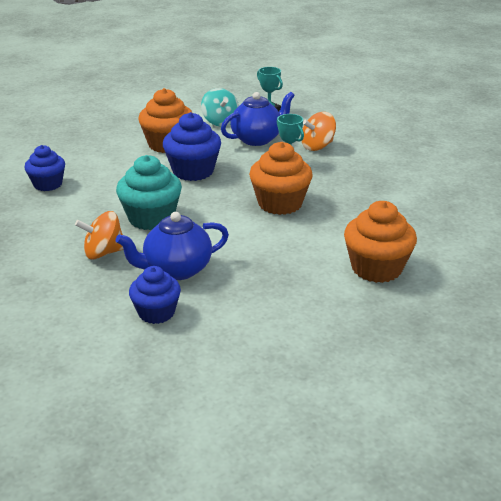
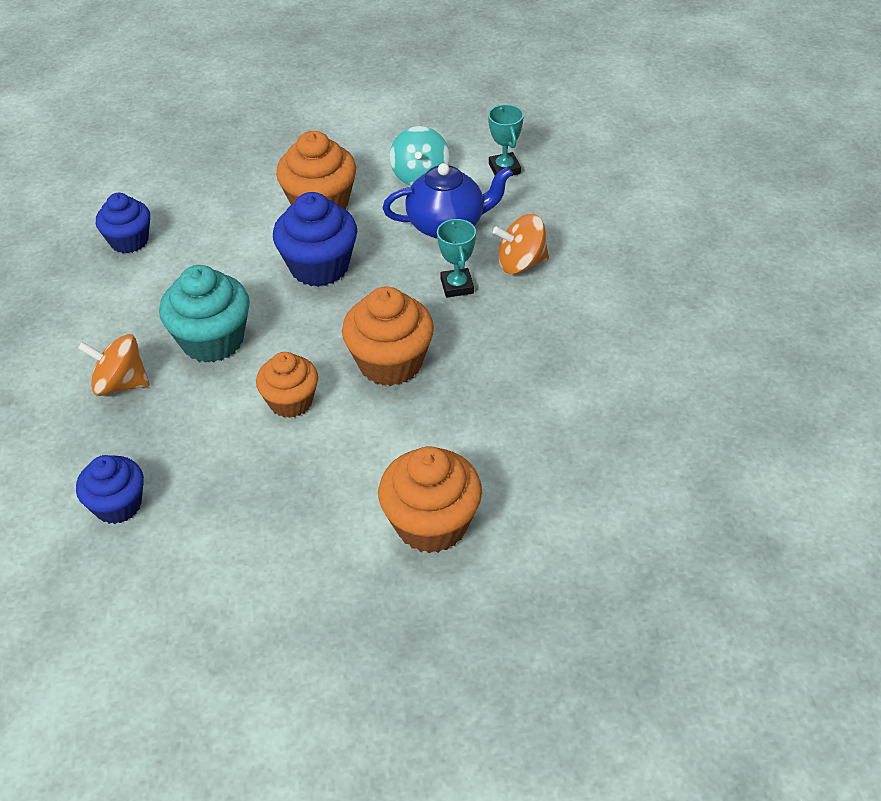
camera: 25 degrees right, 15 degrees up
blue teapot [116,212,229,280] -> none
none -> orange cupcake [256,352,318,418]

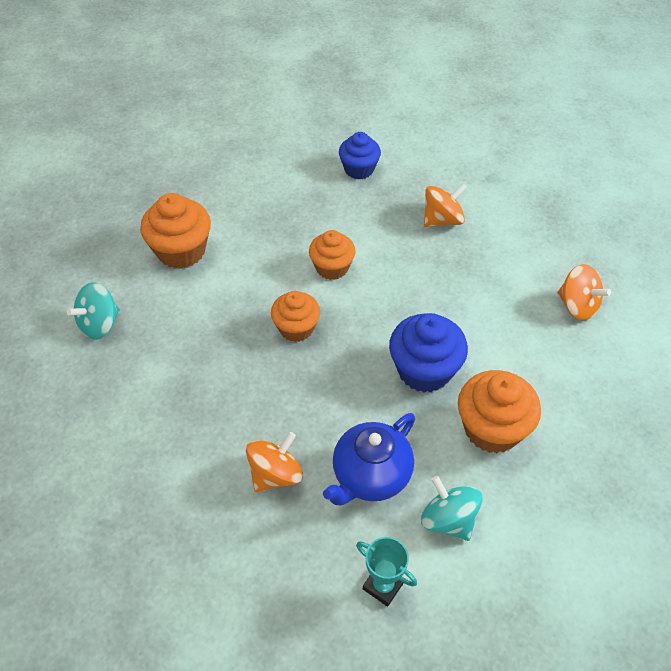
camera: 140 degrees right, 5 degrees up
blue cupcake [96,193,150,253] -> orange spinning top [558,264,611,321]
turquoise cupcake [159,265,250,363] -> none
orange cupcake [342,286,434,386] -> orange cupcake [271,291,320,342], size x0.67
turquoise trophy [437,218,476,298] -> none
none -> turquoise spinning top [67,282,120,340]

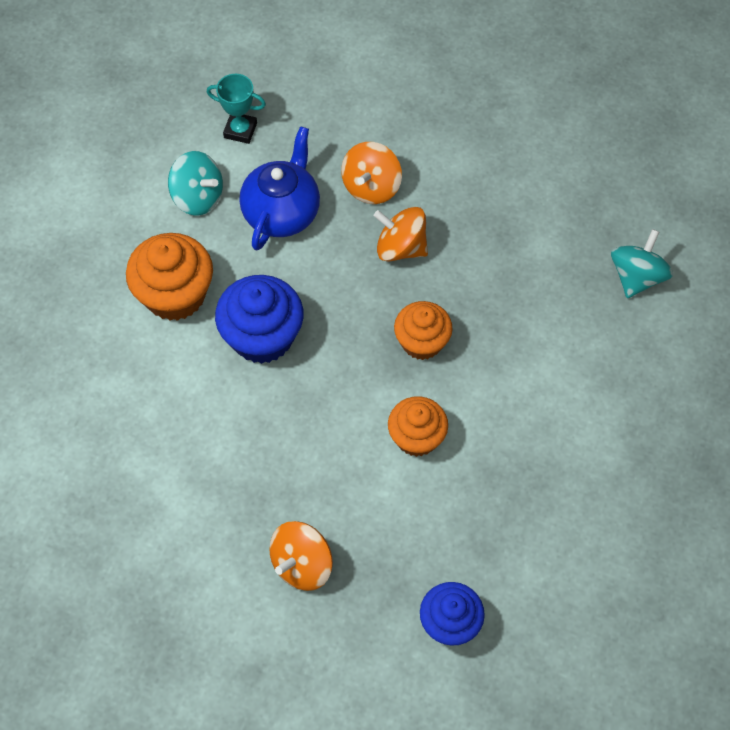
camera: 160 degrees right, 10 degrees up
orange cupcake [140,193,211,269] -> none
orange spinning top [558,264,611,321] -> orange spinning top moved to [374,207,428,262]

